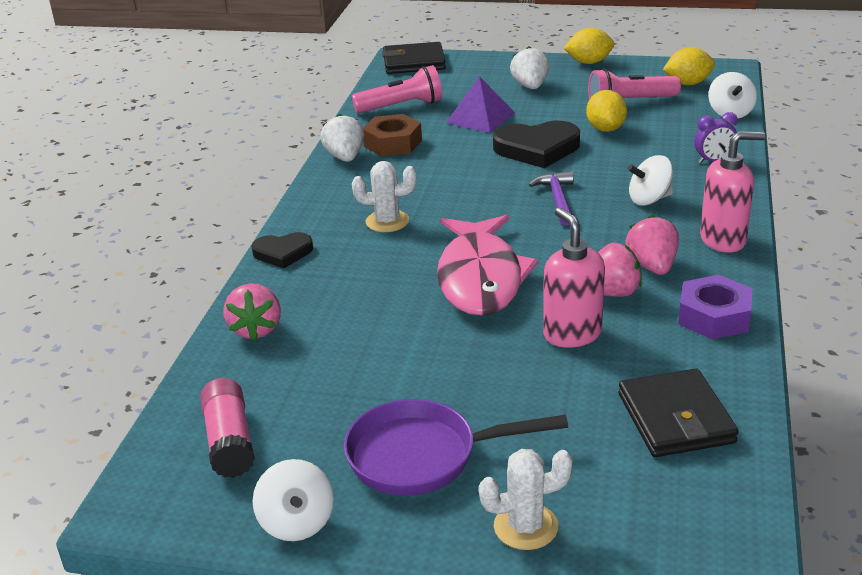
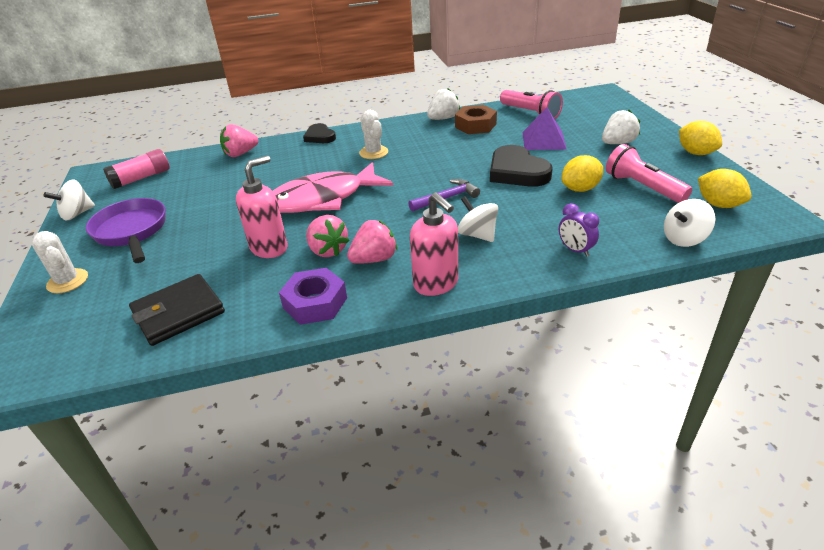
camera: 65 degrees right, 5 degrees up
black wallet [382,42,446,74] -> none

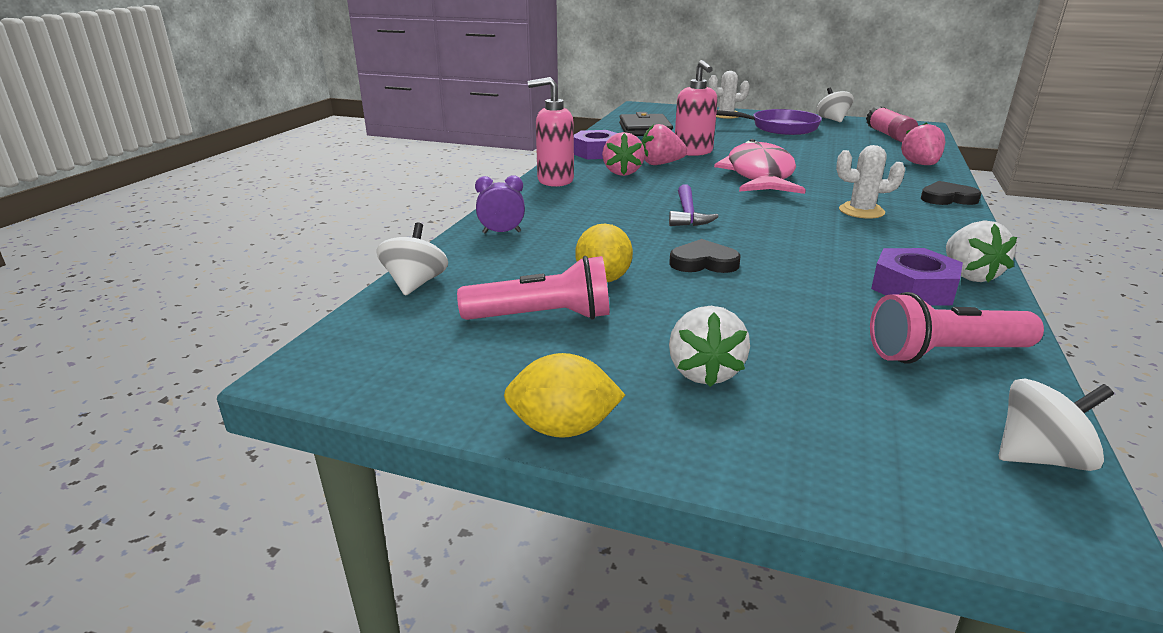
camera: 120 degrees right, 10 degrees down
brown nut [455,105,497,134] -> purple nut [871,248,963,306]
white spinning top [458,196,498,242] -> white spinning top moved to [999,379,1114,471]
black heart [490,145,553,187] -> black heart [669,239,741,273], size x0.60
purple pyramid [522,107,567,150] -> none
yellow lemon [698,169,751,208] -> none

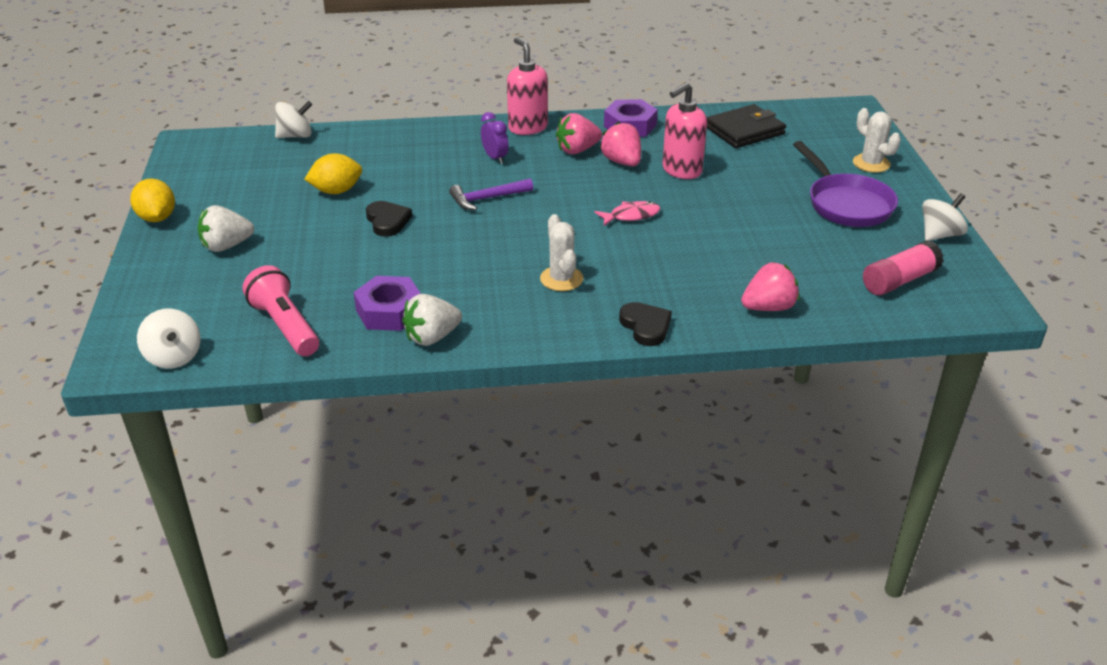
camera: 65 degrees right, 10 degrees up
pink flashlight [457,256,610,320] -> none
purple clock [475,175,525,234] -> purple clock moved to [481,112,509,164]
pink fish [714,139,806,194] -> pink fish [595,201,660,226], size x0.43

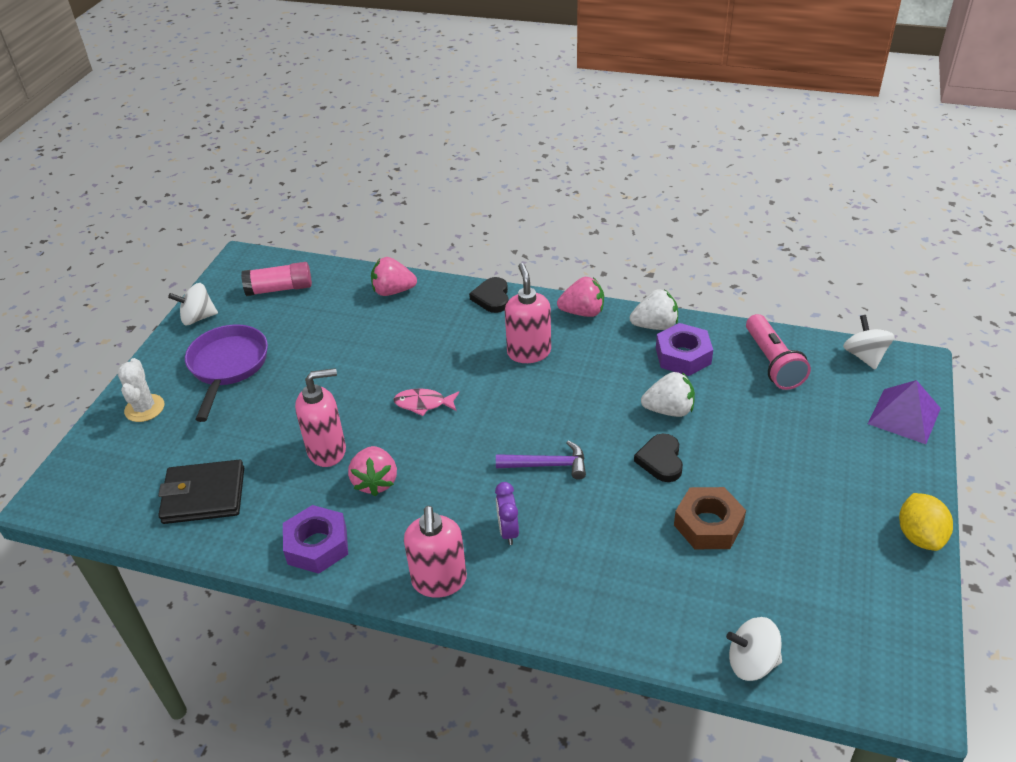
camera: 155 degrees left, 5 degrees up
white strawberry [197,205,254,252] -> white strawberry moved to [641,372,695,417]
yellow lemon [304,153,362,194] -> brown nut [674,487,746,549]
white cactus [540,214,583,291] -> pink soap dispenser [505,263,551,363]
pink strawberry [556,113,602,154] -> pink strawberry moved to [557,277,604,317]
none -> purple pyramid [868,380,941,444]

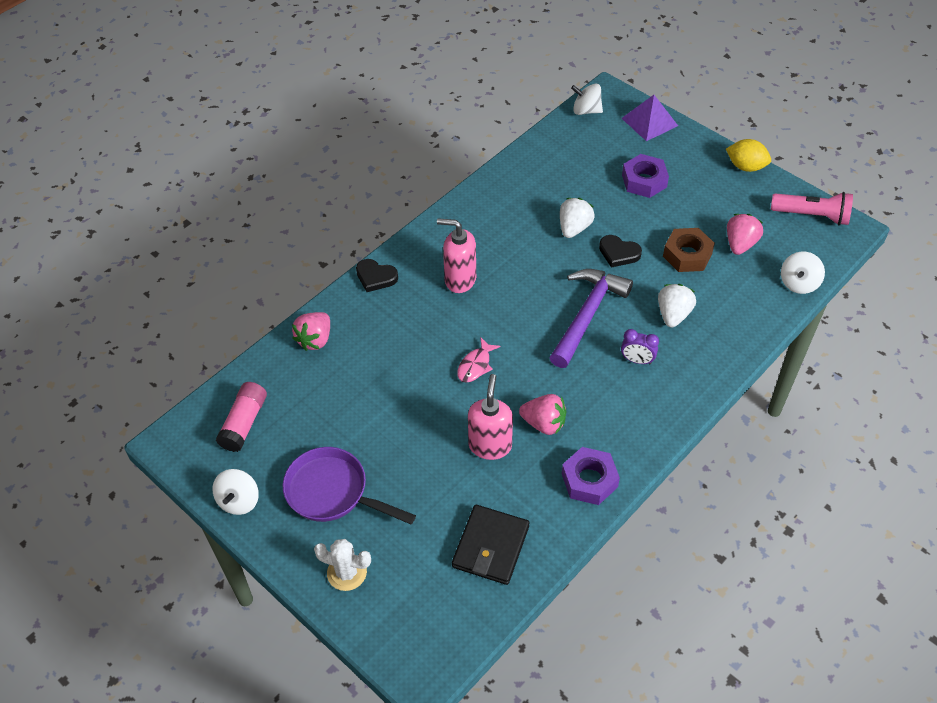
camera: 65 degrees left, 10 degrees up
pink soap dispenser [404,506,467,598] -> none
purple hammer [496,441,586,480] -> purple hammer [549,269,633,368], size x1.74
pink strawberry [557,277,604,317] -> pink strawberry moved to [727,214,763,255]
white strawberry [630,289,678,330] -> white strawberry moved to [658,284,696,328]
purple nut [656,323,713,376] -> purple nut moved to [622,154,669,198]
pink flashlight [746,314,811,390] -> pink flashlight moved to [771,192,853,225]

